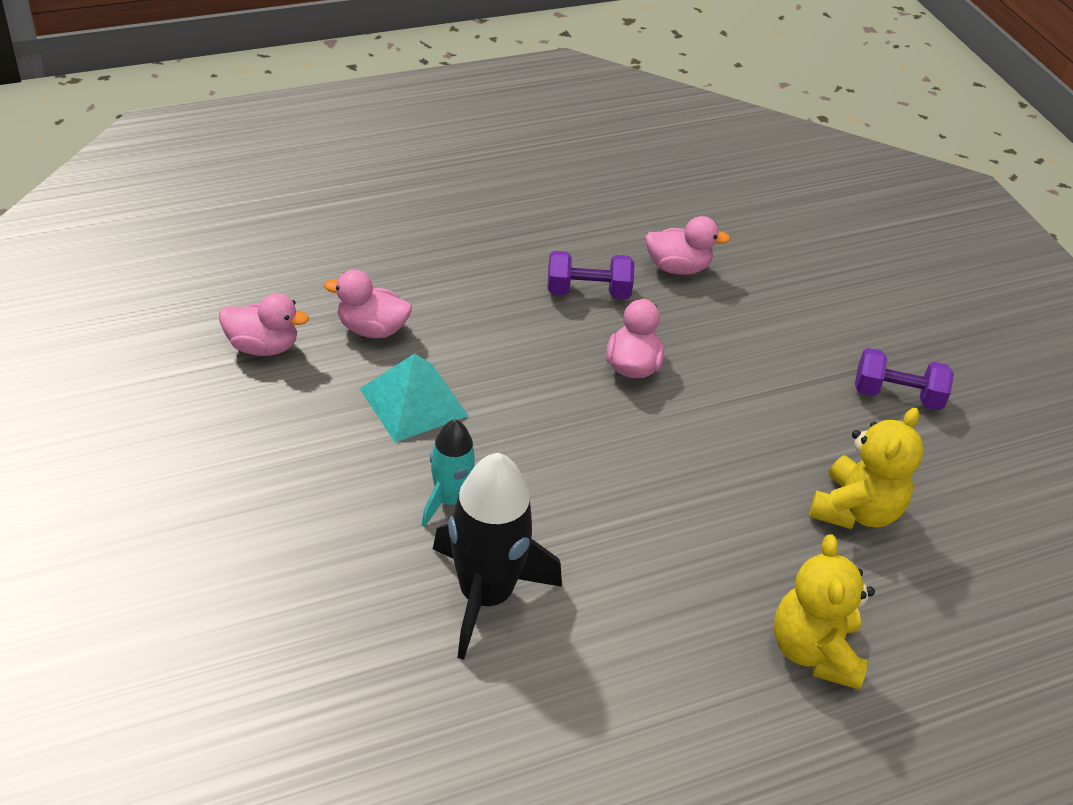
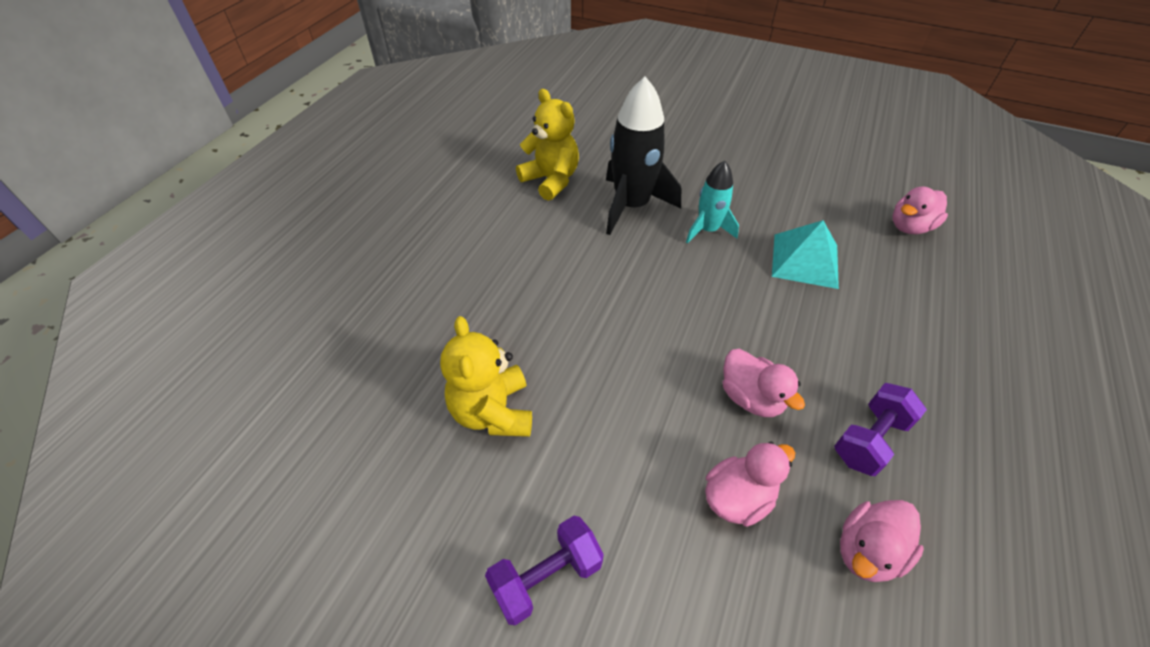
camera: 140 degrees right, 5 degrees up
pink duck [324,270,412,338] -> pink duck moved to [705,442,795,527]
yellow teddy bear [774,534,875,690] -> yellow teddy bear moved to [516,89,579,201]

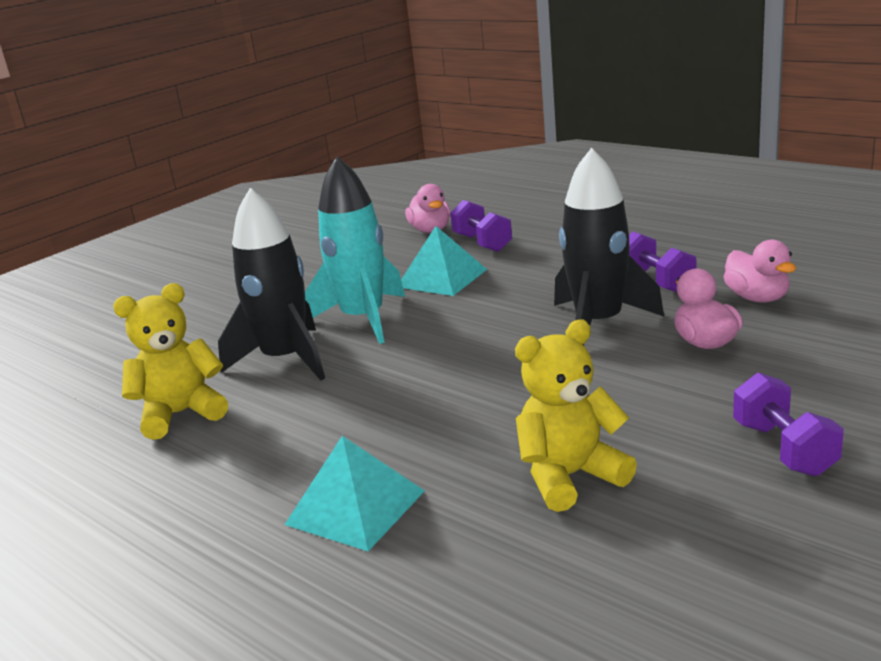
camera: 70 degrees left, 25 degrees down
yellow teddy bear [440,316,532,437] -> yellow teddy bear turned 150 degrees clockwise [515,320,637,512]
turquoise rocket [686,161,739,244] -> turquoise rocket [305,156,405,344], size x1.71
pink duck [723,349,805,417] -> black rocket [554,148,664,346]
none -> turquoise pyramid [284,436,425,551]
none -> purple dumbbell [450,200,512,252]

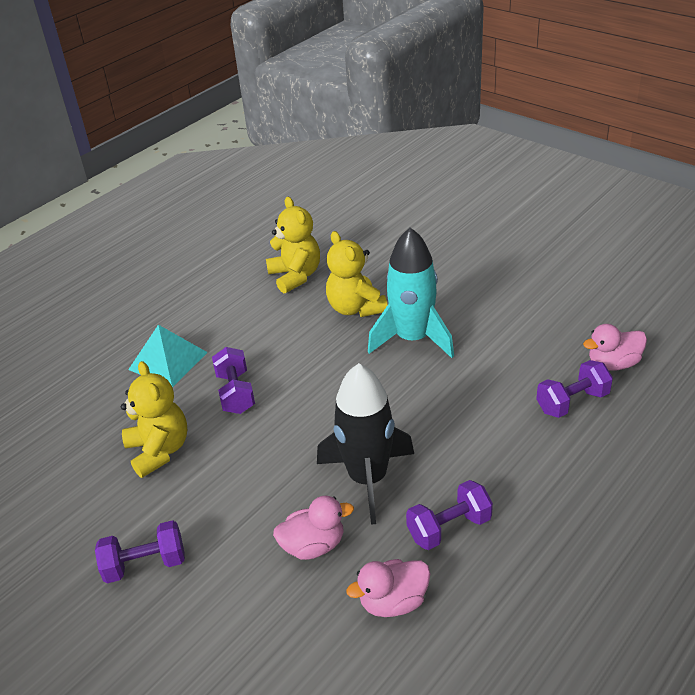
camera: 90 degrees right, 15 degrees up
black rocket [218,188,325,381] -> yellow teddy bear [326,231,388,317]
turquoise pyramid [401,226,487,296] -> none
none -> purple dumbbell [212,347,255,414]

